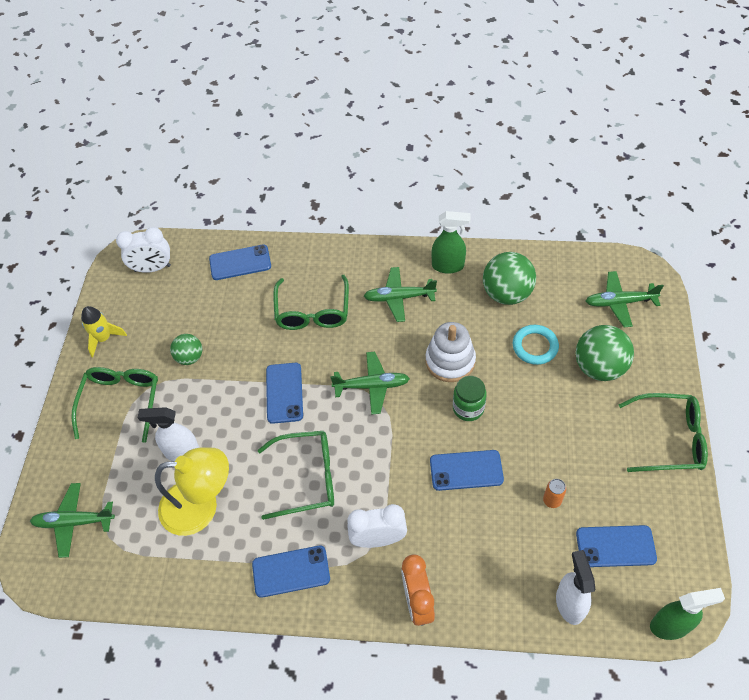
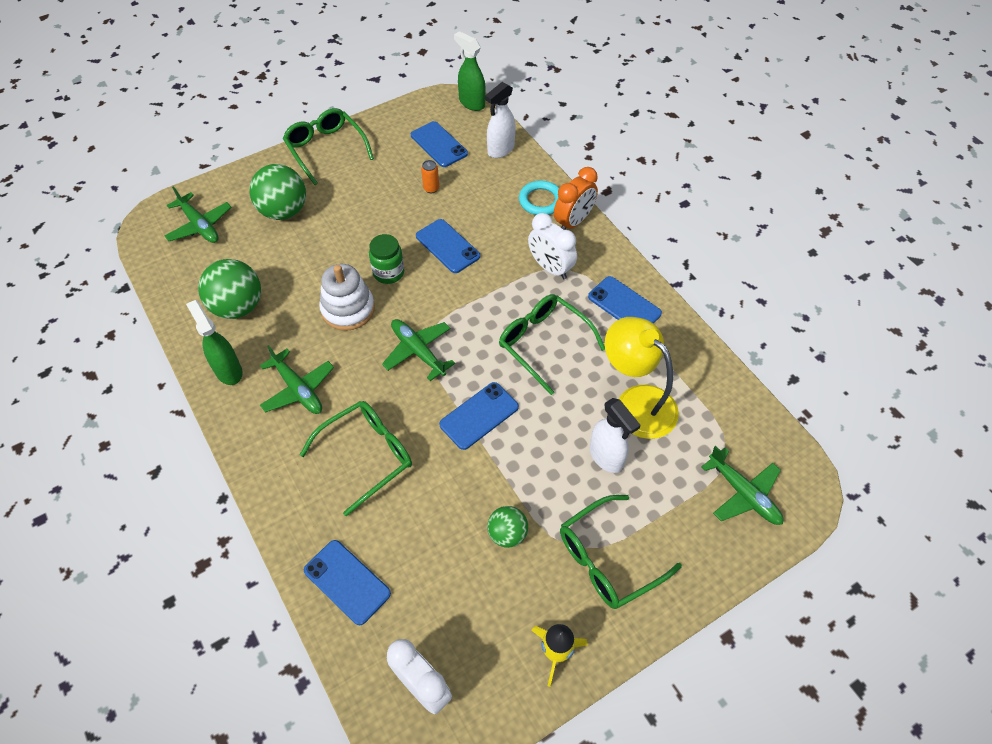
camera: 130 degrees left, 0 degrees up
turquoise ring [513,325,559,365] -> turquoise ring moved to [519,181,559,215]

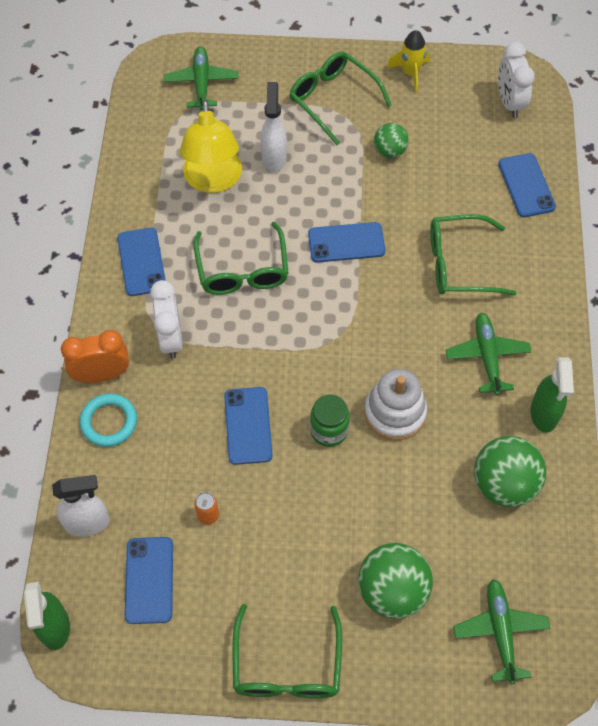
camera: 145 degrees left, 5 degrees up
green plane [382,319,455,381] -> none
green glasses [560,495,682,609] -> green glasses turned 135 degrees counterclockwise [289,51,392,145]

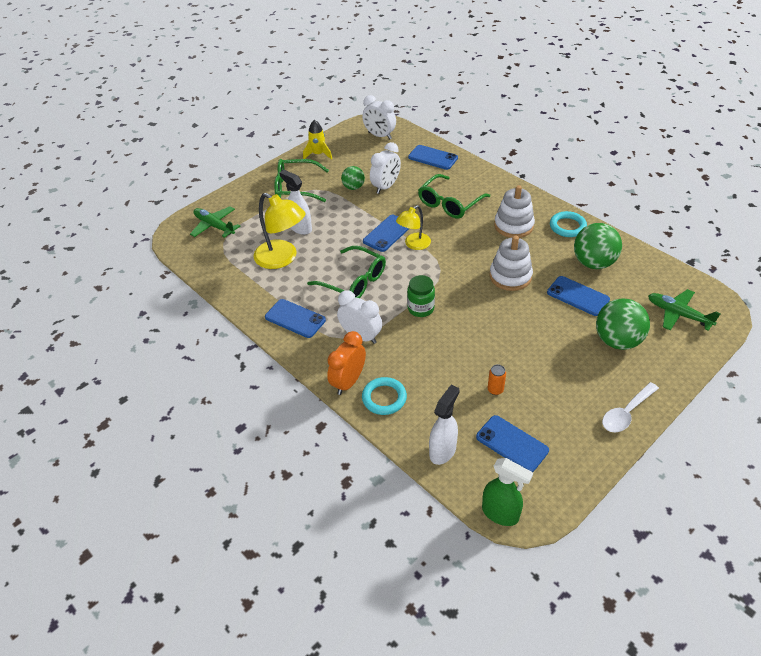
camera: 45 degrees left, 15 degrees down
blue phone [224,387,273,465] -> blue phone moved to [547,276,610,316]
green glasses [233,604,342,698] -> white spoon [602,382,659,432]
green jar [310,394,350,447] -> green jar moved to [407,275,435,317]
green plane [446,313,531,395] -> white stacking toy [494,185,535,238]
green spray bottle [531,357,574,433] -> turquoise ring [550,211,587,237]
none -> white clock [370,142,401,194]
none -> yellow lamp [396,205,431,250]

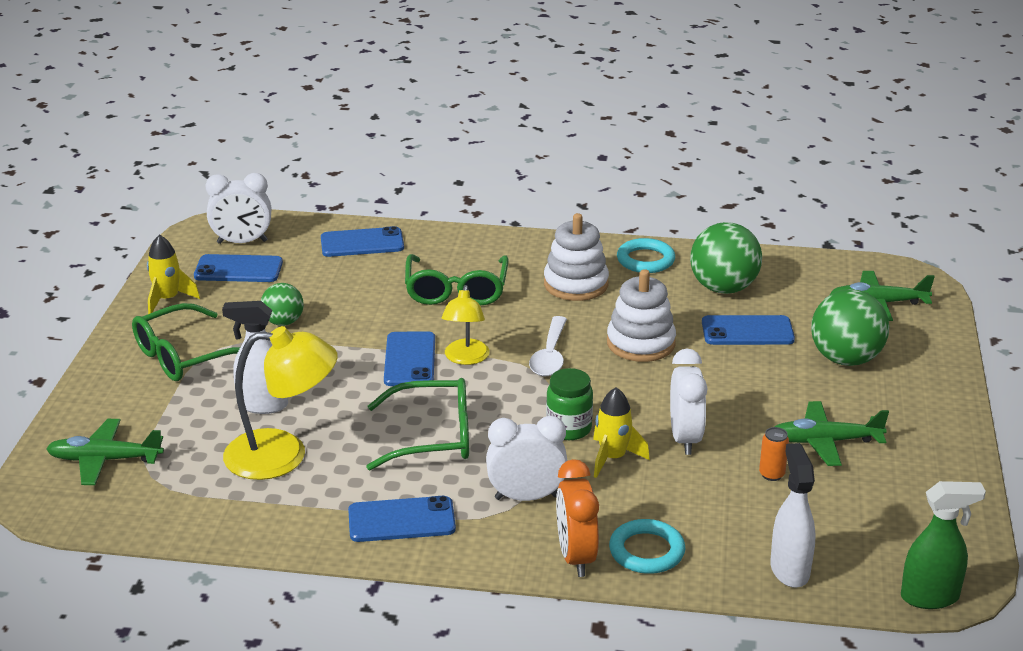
camera: 40 degrees left, 15 degrees down
white clock [370,142,401,194] -> white clock moved to [670,349,707,455]
blue phone [476,415,549,472] -> blue phone moved to [194,254,283,282]
white spoon [602,382,659,432] -> white spoon moved to [529,316,567,376]
none -> yellow rocket [593,387,650,478]
none -> green plane [775,401,889,466]

